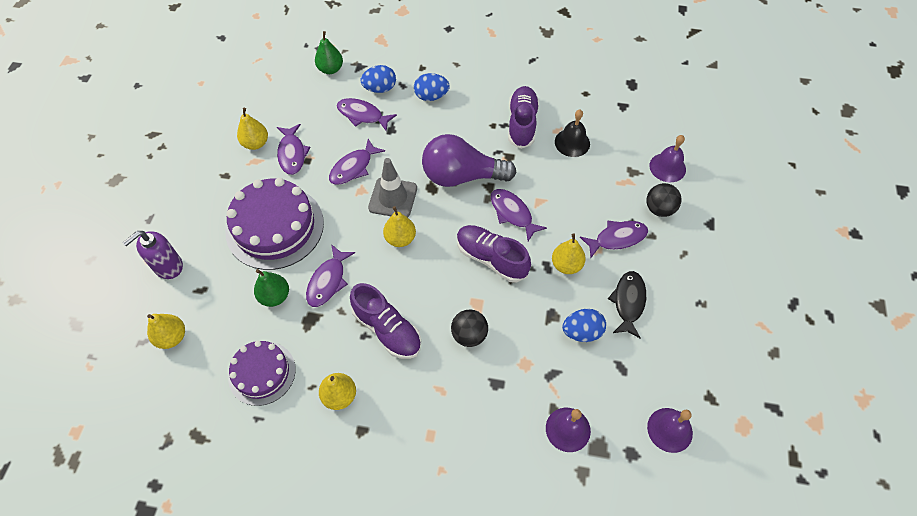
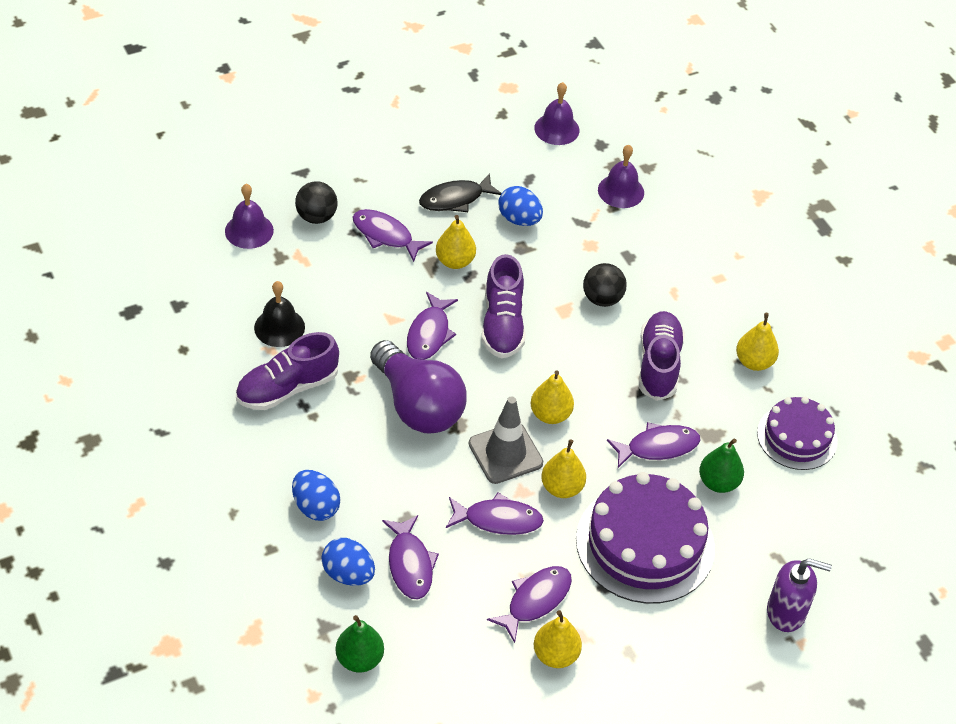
camera: 130 degrees left, 10 degrees down
yellow pear [147,314,185,349] -> yellow pear moved to [541,439,586,498]

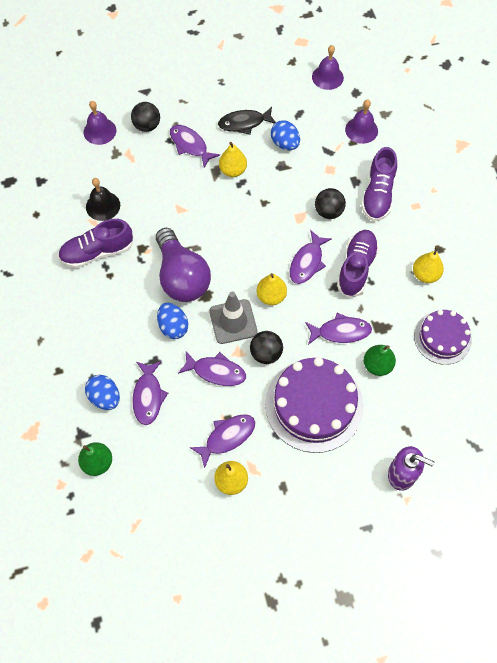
camera: 15 degrees right, 15 degrees up
blue egg [292,470,340,521] -> blue egg moved to [157,303,188,339]
purple fish [407,292,458,360] -> purple fish moved to [290,230,332,284]
purple shoe [482,254,526,358] -> purple shoe moved to [361,147,397,221]
yellow pear [541,439,586,498] -> black ball [250,331,283,364]

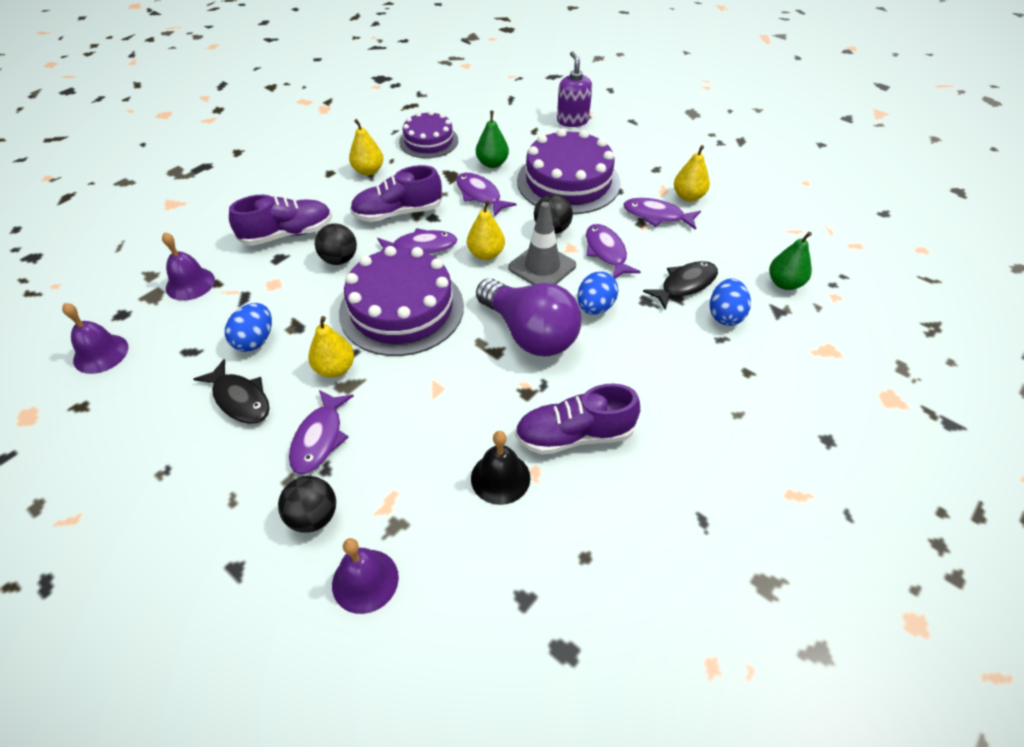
camera: 125 degrees left, 15 degrees down
purple shoe [58,219,133,268] -> purple shoe turned 135 degrees clockwise [515,383,640,455]
purple fish [132,361,168,425] -> black fish [643,261,718,310]
purple light bulb [156,228,211,302] -> purple light bulb turned 105 degrees clockwise [476,278,582,356]
none -> purple cake [339,246,464,356]

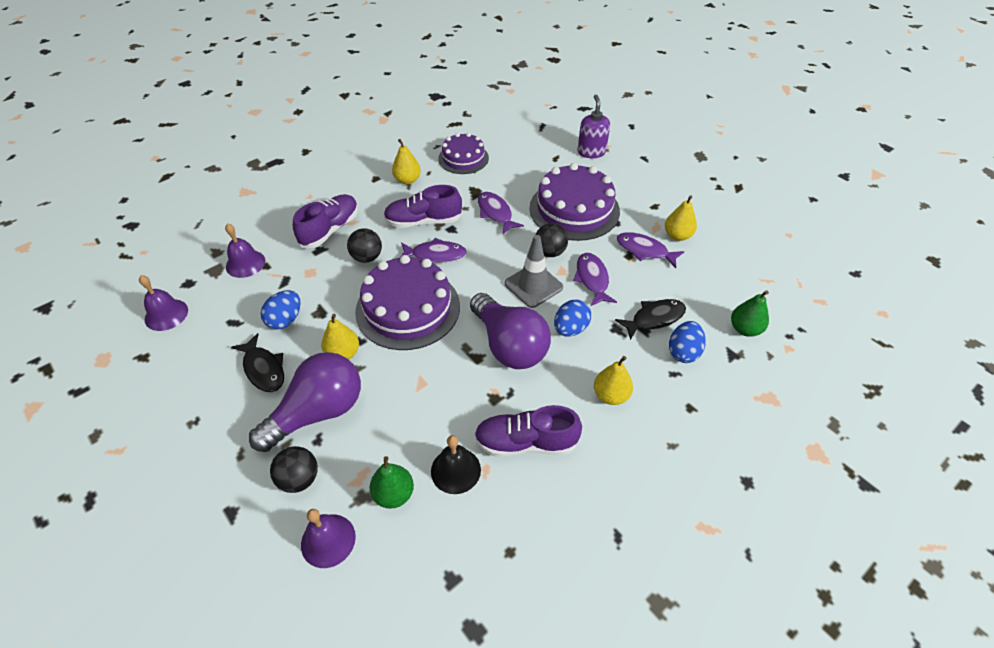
camera: 10 degrees right, 0 degrees up
purple shoe [229,195,332,246] -> purple shoe turned 45 degrees counterclockwise [293,194,358,248]
purple fish [289,390,354,474] -> purple light bulb [249,352,361,452]
yellow pear [467,200,505,260] -> yellow pear moved to [594,356,633,405]
green pear [476,111,509,168] -> green pear moved to [370,456,414,509]

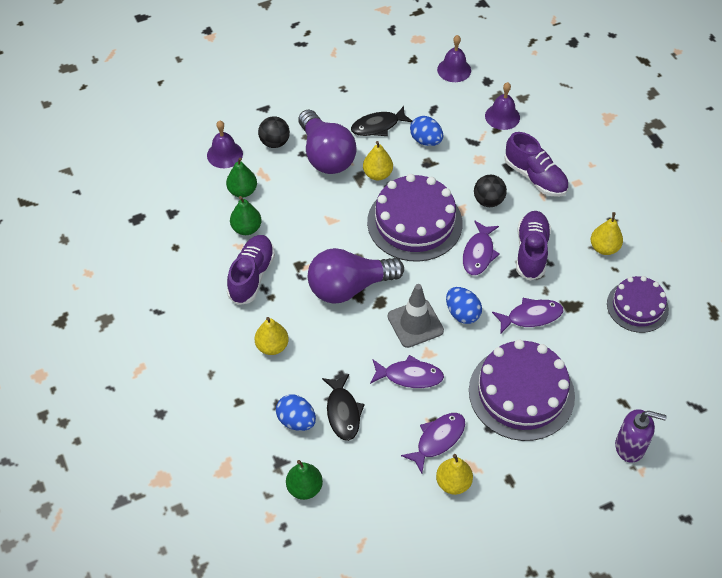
camera: 105 degrees right, 5 degrees up
black bell [431,435,481,494] -> green pear [230,196,261,235]
black ball [535,223,568,257] -> none
blue egg [554,300,591,337] -> blue egg moved to [446,287,482,324]

